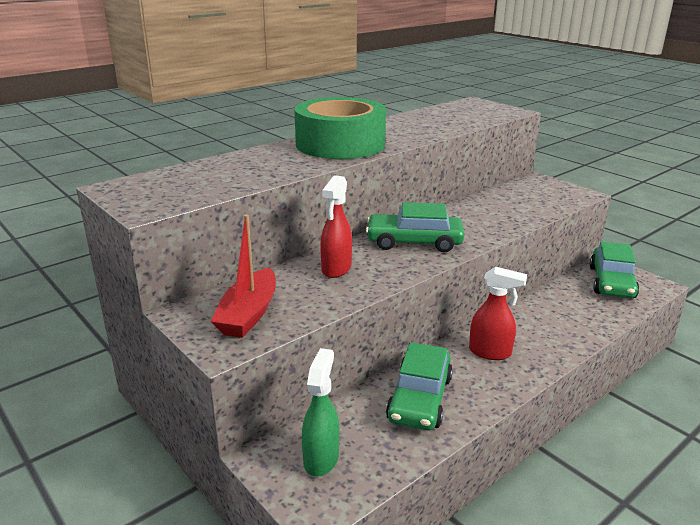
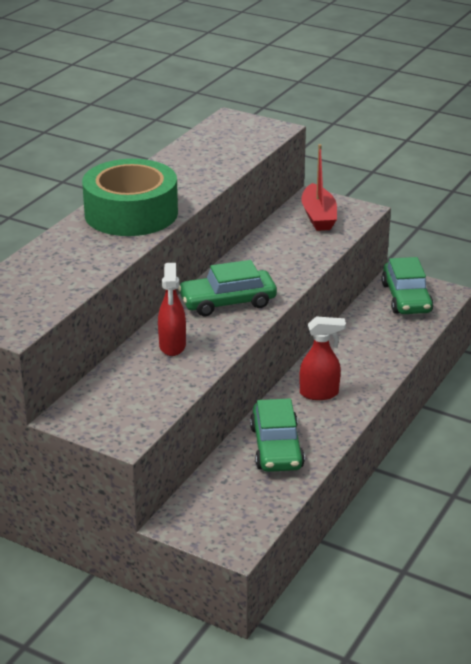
camera: 20 degrees left, 5 degrees up
red boat [210,214,276,338] -> red boat moved to [301,144,337,231]
green spray bottle [302,348,339,477] -> none

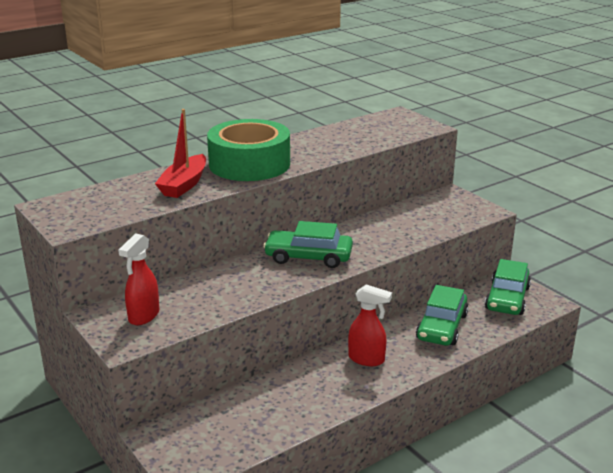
camera: 25 degrees right, 5 degrees down
red spray bottle [158,263,186,356] -> red spray bottle moved to [118,233,159,325]
green car [250,398,305,472] -> green car moved to [416,285,468,346]
red boat [301,144,337,231] -> red boat moved to [155,109,206,198]

